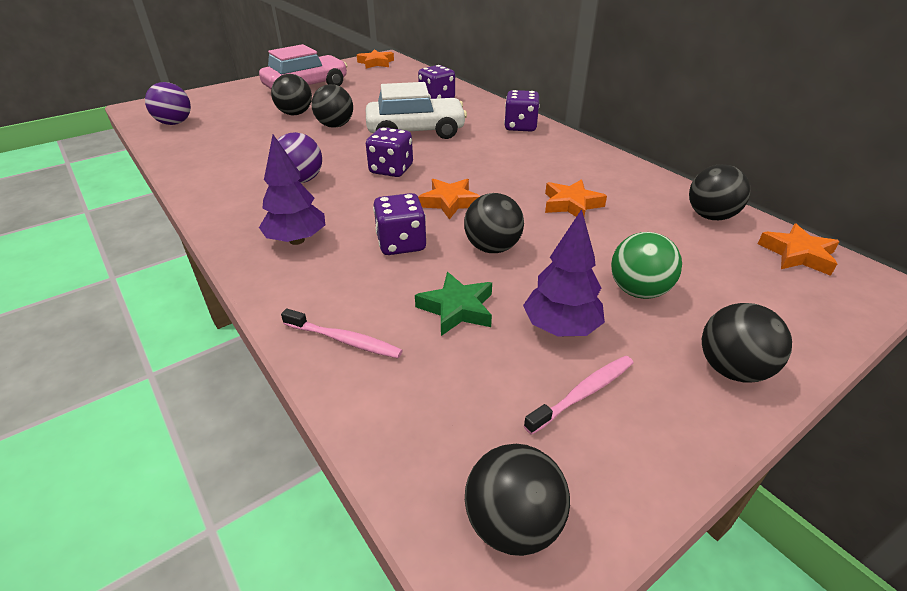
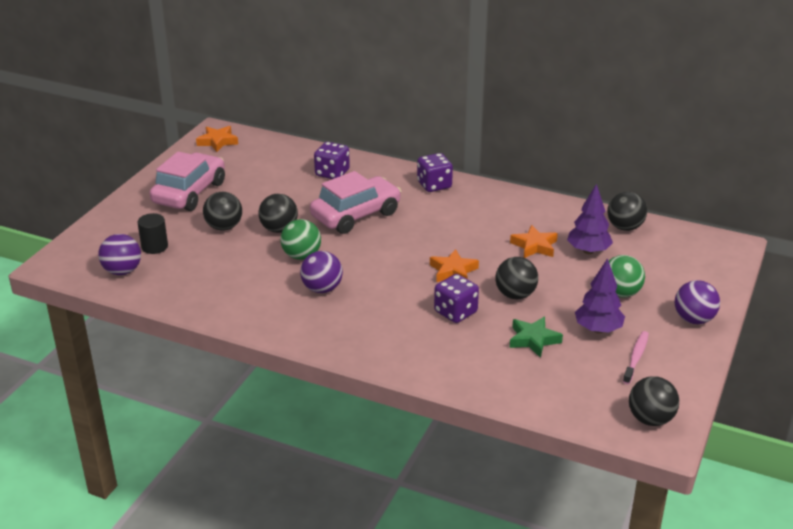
camera: 30 degrees left, 5 degrees down
purple tree [259,134,325,245] -> purple tree moved to [567,184,613,254]
pink toothbrush [281,309,403,358] -> none
white car [366,82,467,139] -> pink car [310,171,401,234]
purple dice [366,127,413,177] -> none
black ball [702,303,792,382] -> purple ball [675,280,720,324]
orange star [758,223,840,276] -> none
none -> black cylinder [137,213,168,254]
none -> green ball [280,219,321,260]

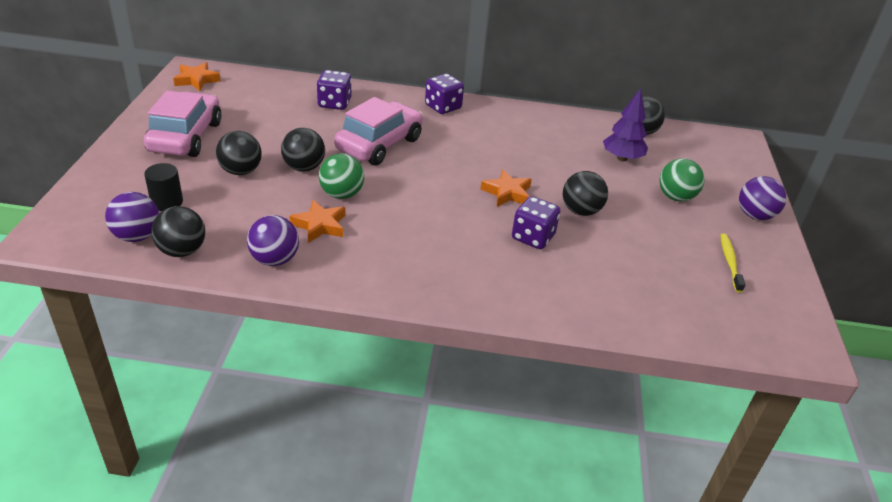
camera: 20 degrees left, 5 degrees up
purple ball [300,251,343,293] -> purple ball moved to [247,215,299,266]
green star [509,317,563,358] -> none
orange star [510,225,558,258] -> orange star moved to [289,200,345,243]
purple tree [575,258,625,333] -> none
pink toothbrush [623,331,649,384] -> yellow toothbrush [720,233,745,293]
black ball [629,376,679,426] -> black ball moved to [151,206,205,257]

